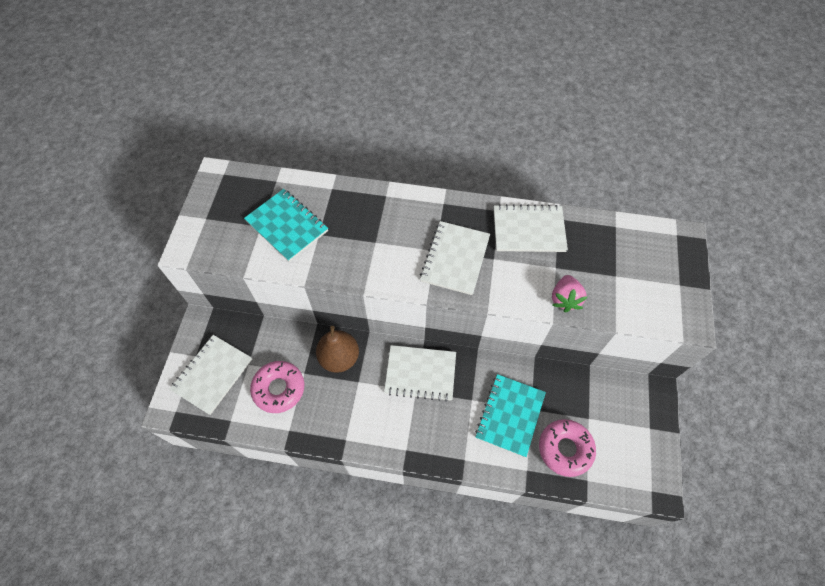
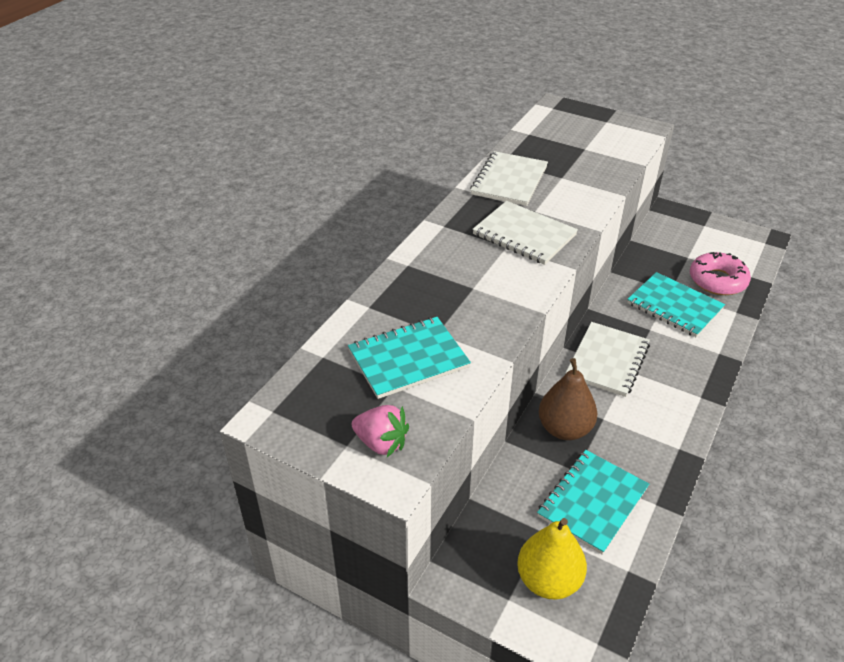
camera: 70 degrees left, 20 degrees down
white notebook [170,335,252,415] -> yellow pear [517,518,587,600]
pink donut [250,361,305,413] -> turquoise notebook [537,450,649,555]
pink strawberry [552,275,587,313] -> pink strawberry moved to [352,405,409,457]

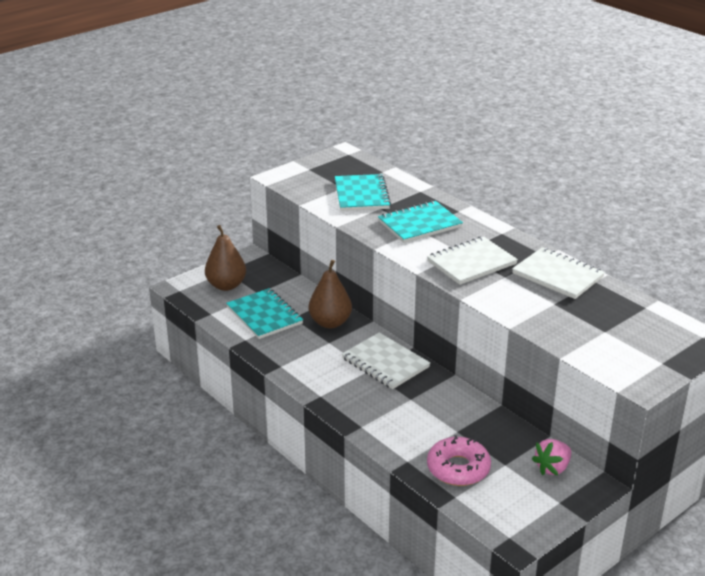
camera: 110 degrees right, 10 degrees down
pink strawberry [352,405,409,457] -> pink strawberry moved to [532,439,571,475]
yellow pear [517,518,587,600] -> brown pear [205,225,246,291]
turquoise notebook [627,272,725,337] -> turquoise notebook moved to [378,201,463,243]

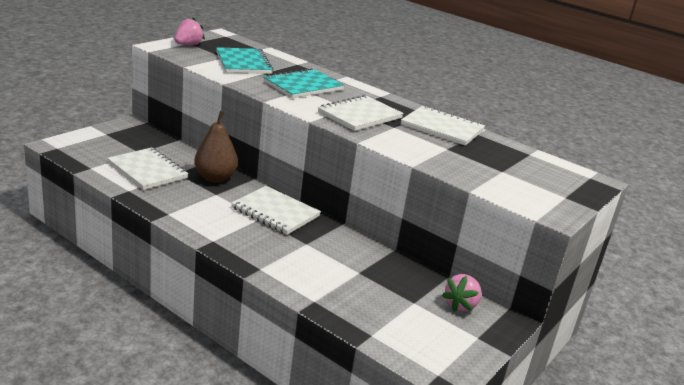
camera: 15 degrees left, 5 degrees down
brown pear [205,225,246,291] -> none
turquoise notebook [226,288,303,339] -> white notebook [107,147,189,190]
pink donut [427,435,491,486] -> none
none -> pink strawberry [174,17,205,45]

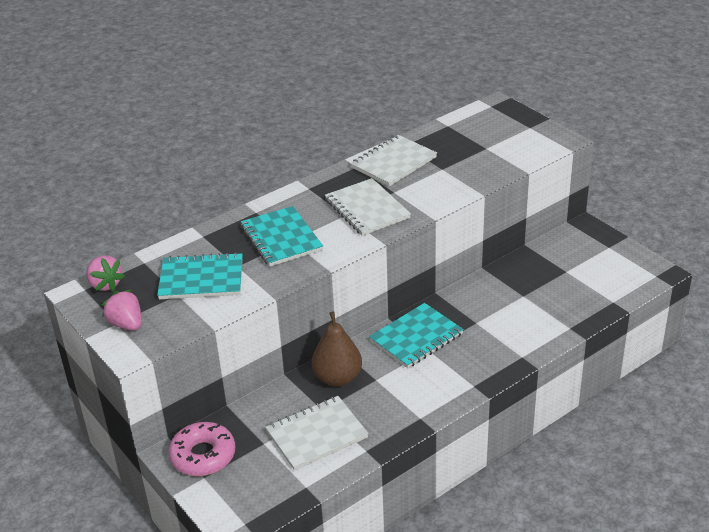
camera: 70 degrees left, 10 degrees up
white notebook [231,186,321,235] -> turquoise notebook [369,303,464,368]
pink strawberry [442,274,482,312] -> pink strawberry moved to [86,256,125,292]
none -> pink donut [168,422,235,476]

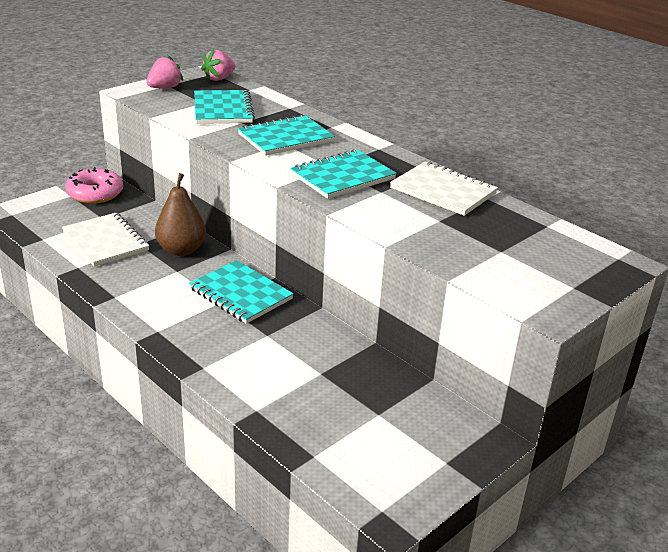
camera: 80 degrees right, 5 degrees down
white notebook [325,178,411,236] -> turquoise notebook [290,149,397,199]

